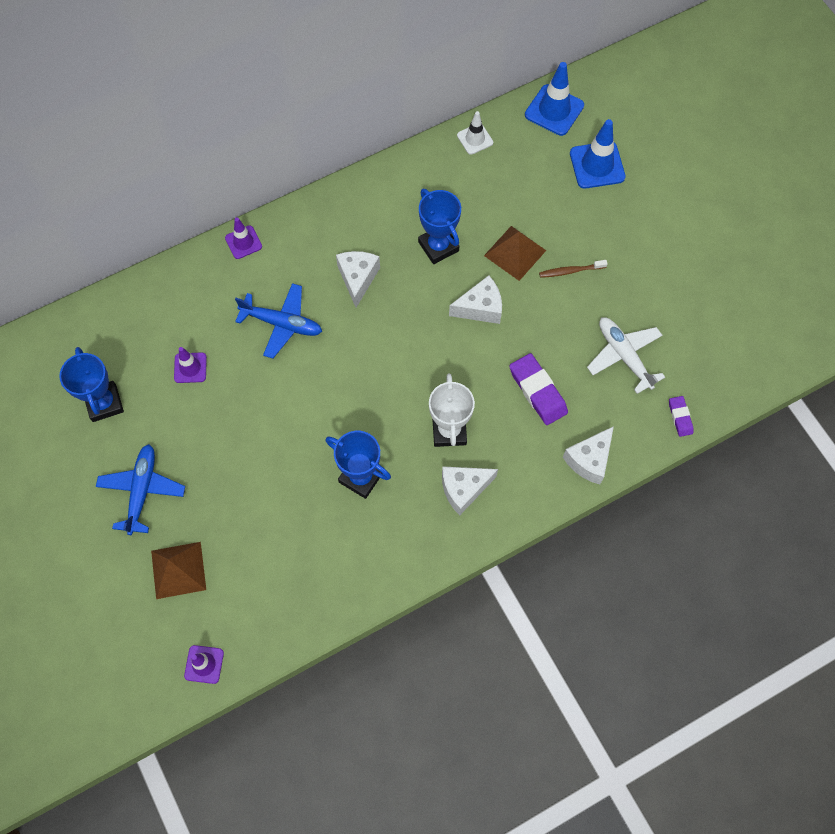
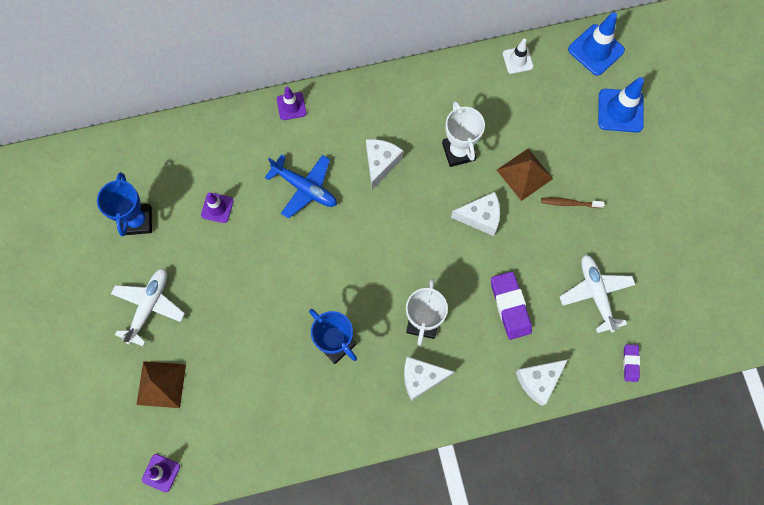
camera: 15 degrees right, 5 degrees up
blue plane [96,444,185,535] -> white plane [111,268,185,346]
blue trophy [418,189,461,264] -> white trophy [442,101,485,167]

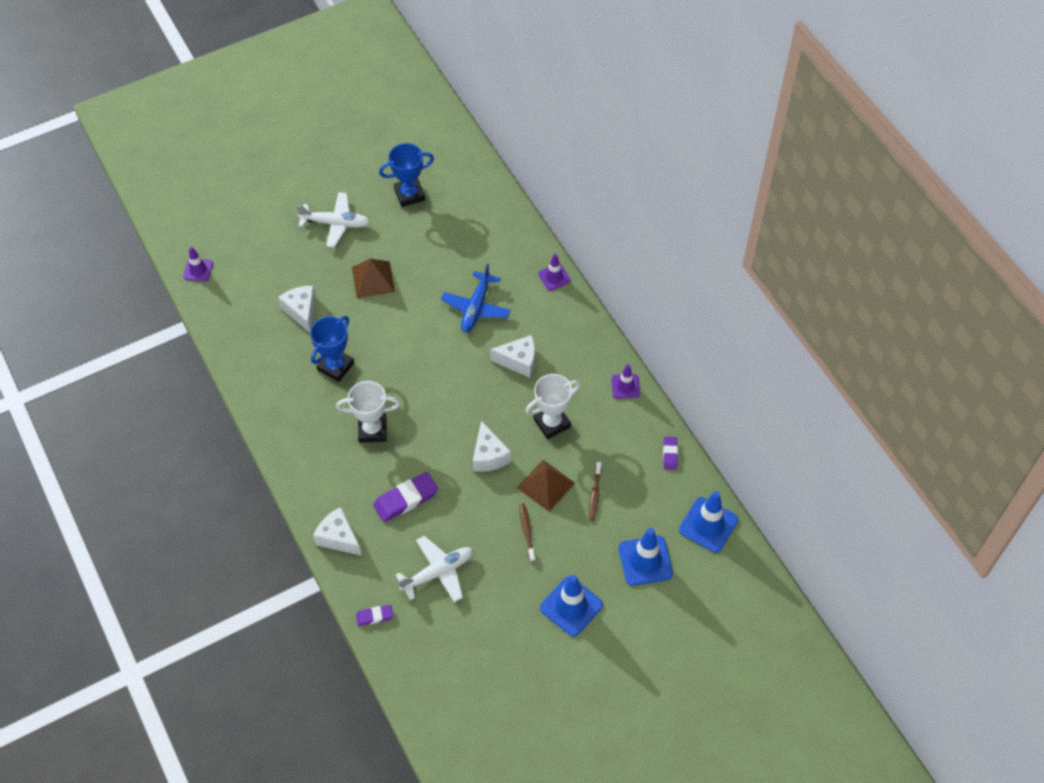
camera: 75 degrees right, 15 degrees down
brown pyramid [137,361,186,408] -> brown pyramid moved to [352,259,395,298]
purple traffic cone [201,192,234,223] -> purple traffic cone moved to [611,364,640,399]
white cheese [404,356,454,401] -> white cheese moved to [278,286,316,333]
white traffic cone [503,38,533,74] -> purple eraser [663,437,678,470]
none -> blue traffic cone [540,575,603,636]
none -> brown toothbrush [589,462,602,521]

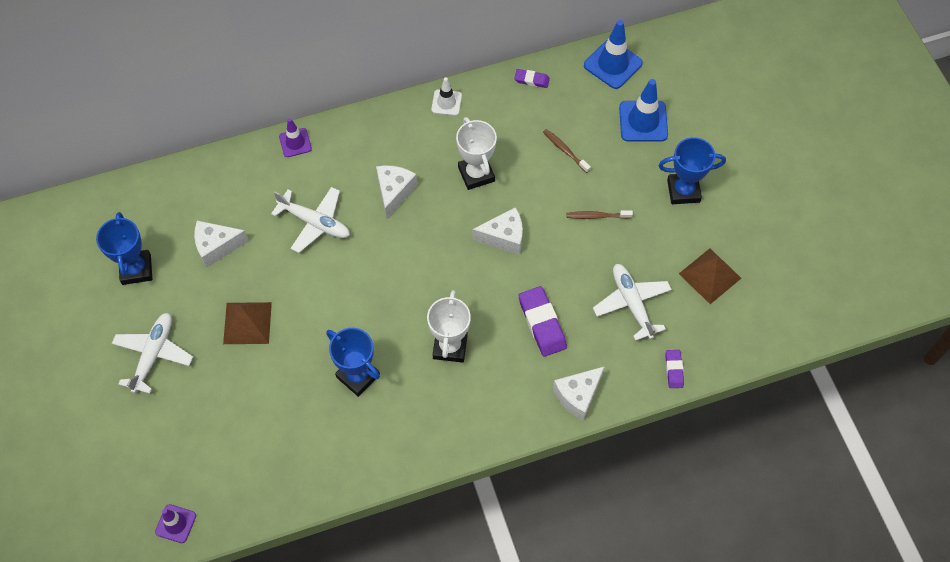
camera: 80 degrees left, 5 degrees up
white cheese [278,286,316,333] -> white cheese moved to [194,221,249,268]
blue plane [441,264,511,332] -> white plane [271,187,350,253]
brown pyramid [517,460,575,512] -> brown pyramid moved to [679,248,741,304]
blue traffic cone [540,575,603,636] -> blue trophy [658,137,726,204]
brown toothbrush [589,462,602,521] -> brown toothbrush turned 150 degrees counterclockwise [543,129,591,173]
purple traffic cone [611,364,640,399] -> white traffic cone [431,77,462,116]

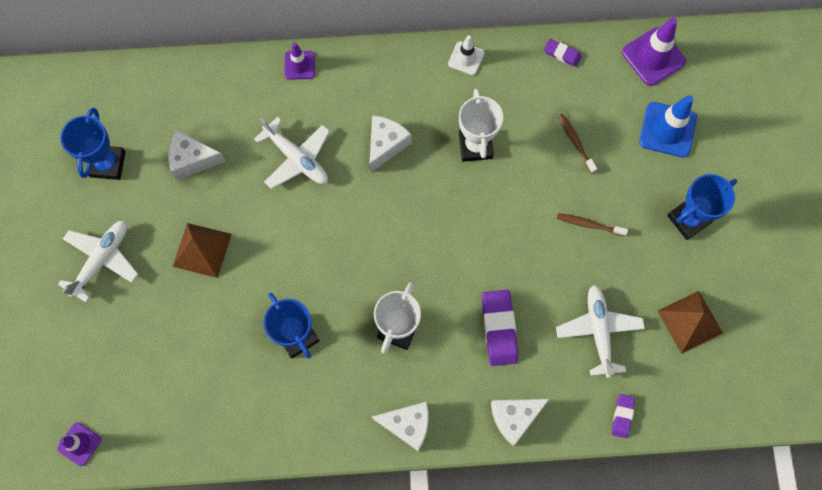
camera: 15 degrees right, 10 degrees up
white cheese [472,207,523,255] -> white cheese moved to [372,401,429,451]
blue traffic cone [584,20,643,89] -> purple traffic cone [622,17,686,86]
blue trophy [658,137,726,204] -> blue trophy turned 45 degrees counterclockwise [667,174,737,240]

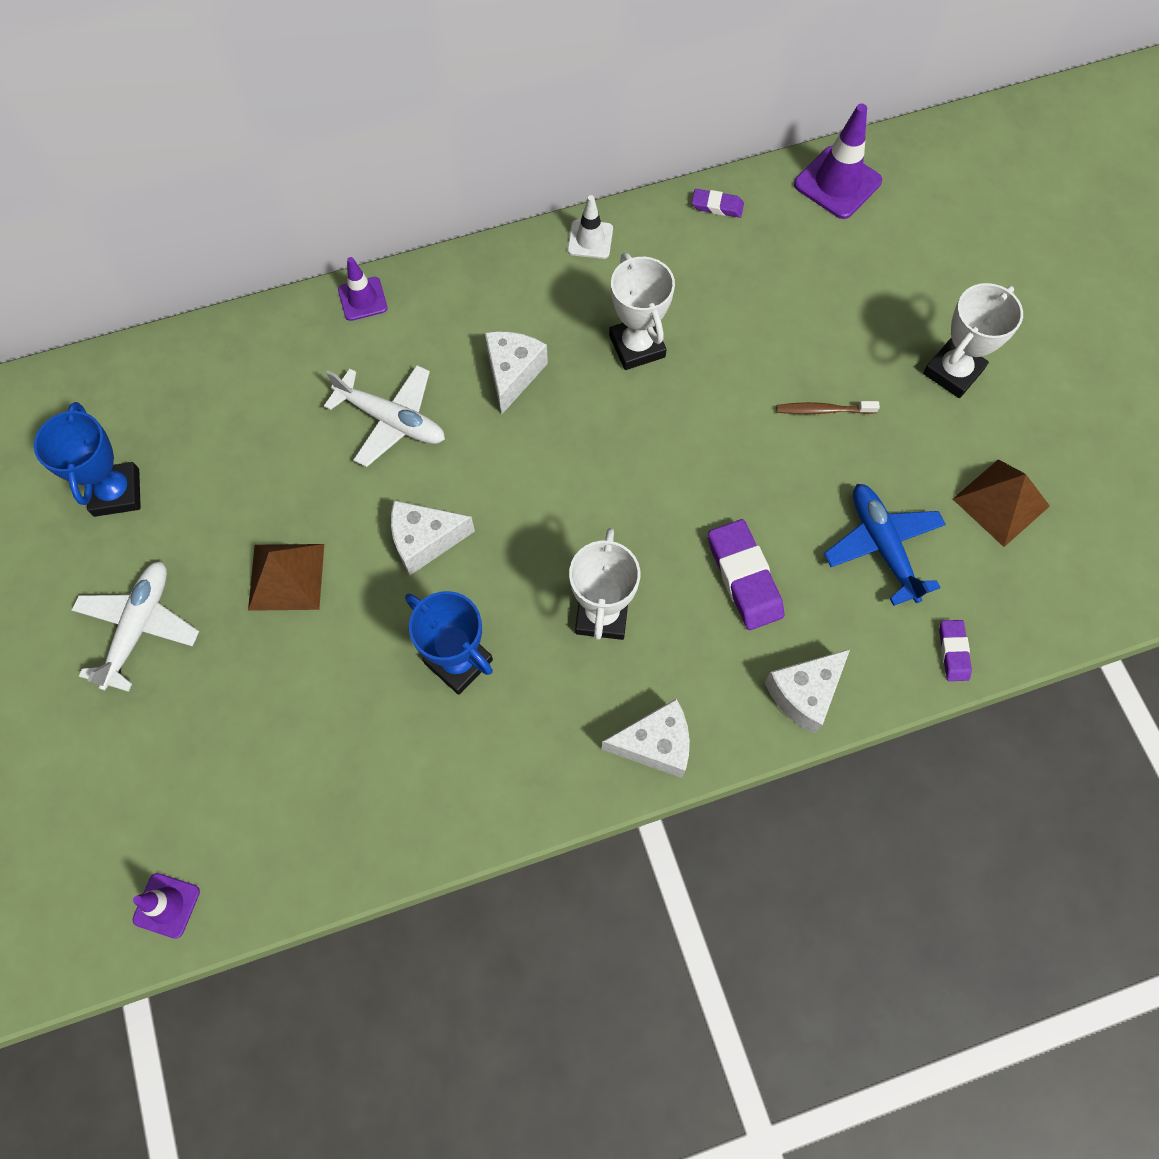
camera: 15 degrees left, 5 degrees down
white cheese [168,130,226,180] -> white cheese moved to [391,500,475,575]
white plane [556,285,645,378] -> blue plane [824,484,946,606]
brown toothbrush [558,114,597,174] -> none
blue traffic cone [640,95,697,158] -> none
blue trophy [667,174,737,240] -> white trophy [923,283,1023,398]

